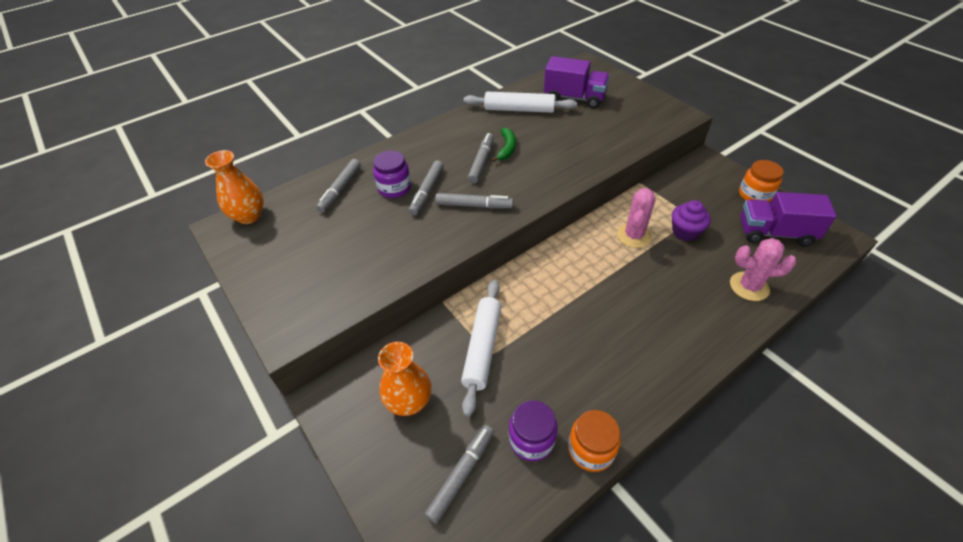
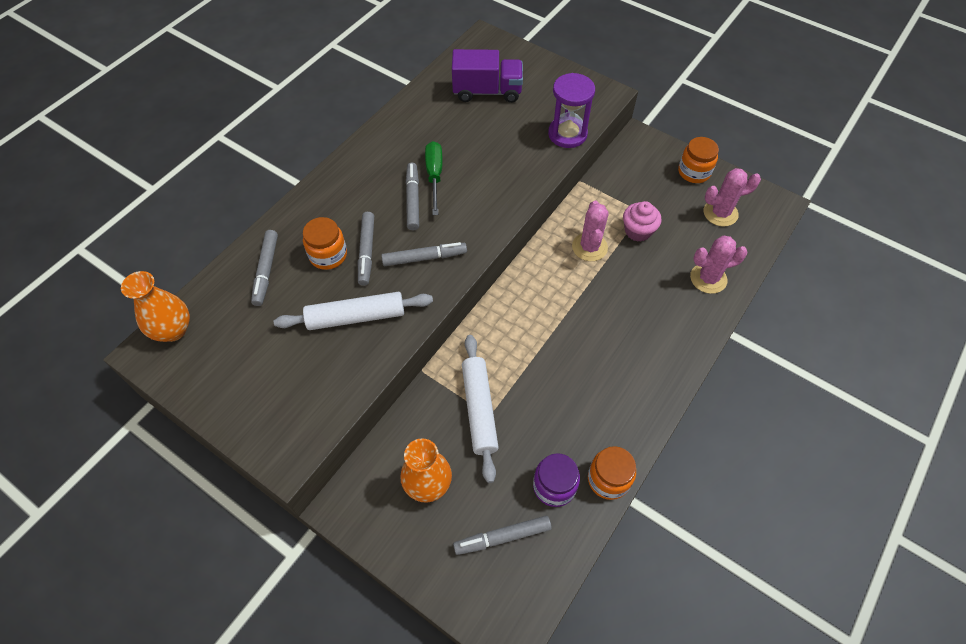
camera: 20 degrees left, 10 degrees up
purple jar [373,151,411,198] -> orange jar [303,217,347,270]
grey marker [425,425,494,524] -> grey marker turned 120 degrees counterclockwise [453,516,551,555]
white rolling pin [464,91,577,113] -> white rolling pin moved to [274,292,433,330]
green banana [491,127,516,162] -> green screwdriver [425,141,443,215]
purple cupcake [672,200,711,241] -> pink cupcake [623,201,662,242]
purple truck [740,192,837,247] -> pink cactus [703,168,761,227]
none -> purple hourglass [548,73,595,148]

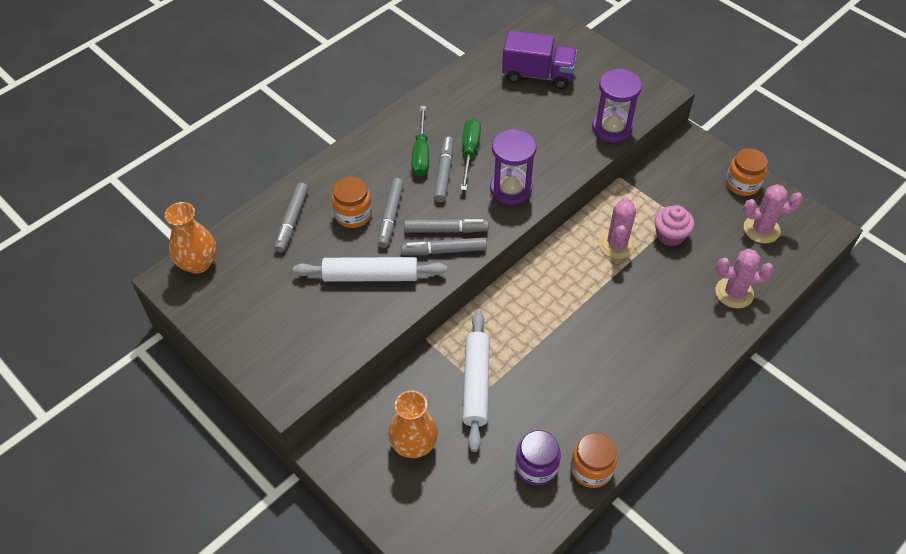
camera: 10 degrees right, 5 degrees down
grey marker [453,516,551,555] -> grey marker moved to [401,237,487,255]
none -> green screwdriver [411,106,429,176]
none -> purple hourglass [490,129,536,205]

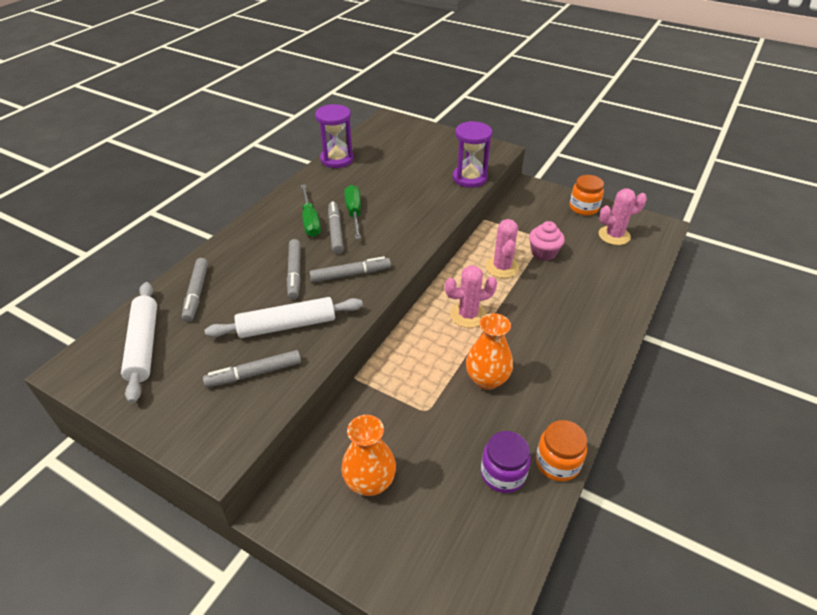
camera: 15 degrees left, 10 degrees down
orange vase [165,202,217,274] -> orange vase moved to [466,313,513,390]
orange jar [332,177,372,228] -> none
grey marker [401,237,487,255] -> grey marker moved to [203,350,301,388]
white rolling pin [463,311,490,452] -> white rolling pin moved to [121,282,157,403]
purple hourglass [490,129,536,205] -> purple hourglass moved to [315,104,354,168]
purple truck [502,30,577,89] -> none
pink cactus [715,249,774,308] -> pink cactus moved to [445,265,497,328]

